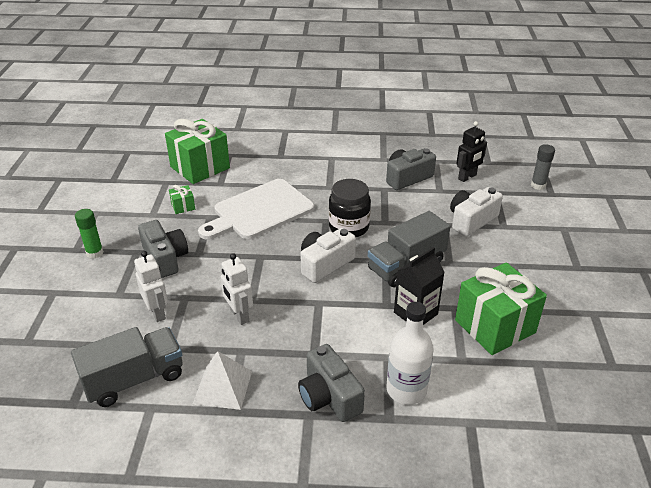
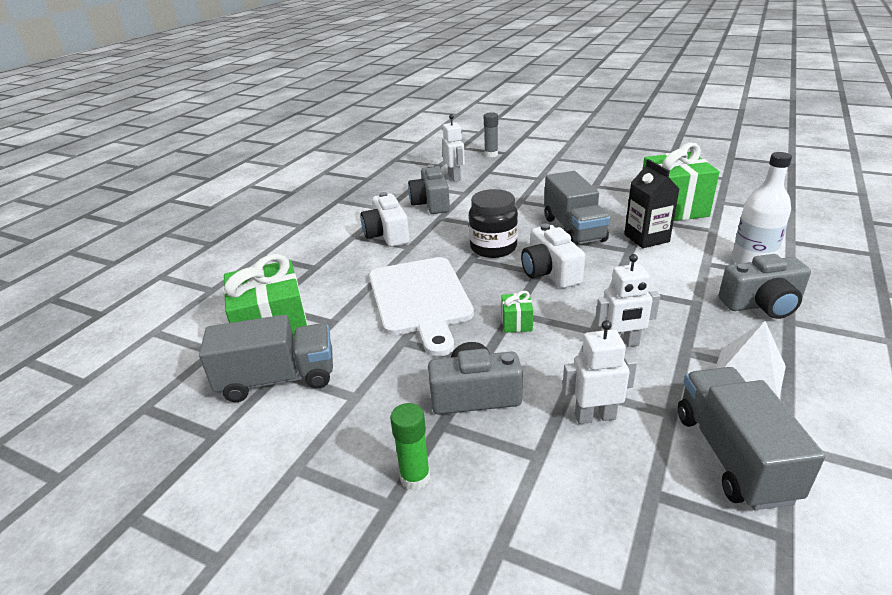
camera: 65 degrees left, 5 degrees down
green gift [169,185,195,214] -> green gift moved to [501,291,533,333]
white camera [450,187,503,236] -> white camera moved to [360,192,410,247]
black robot [456,121,487,182] -> white robot [442,114,465,182]
none -> grey truck [199,315,333,402]

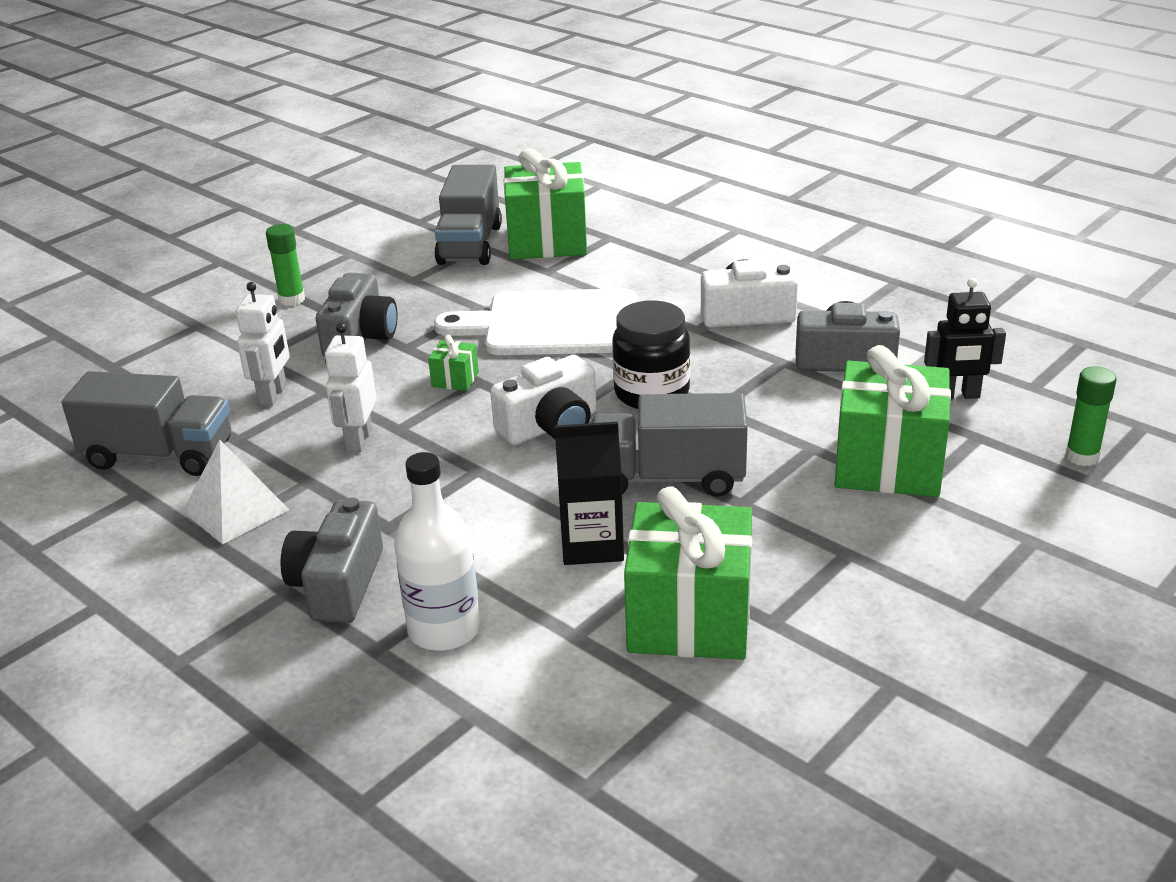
camera: 105 degrees right, 0 degrees up
white robot [442,114,465,182] -> black robot [924,278,1006,400]
grey glue stick [484,112,498,157] -> green glue stick [1065,366,1116,466]
white camera [521,224,585,288] -> white camera turned 150 degrees clockwise [490,355,597,445]
none -> green gift [835,345,951,497]

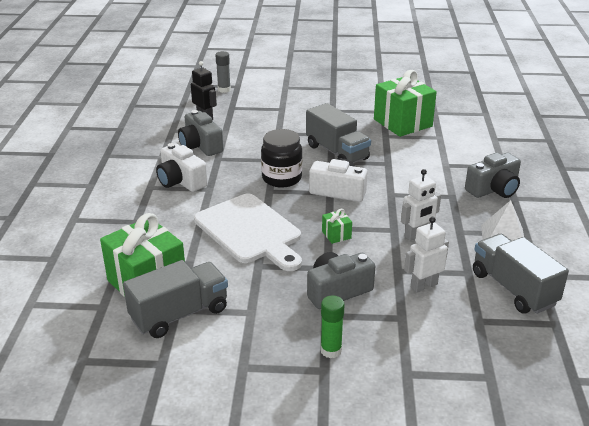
camera: 130 degrees left, 0 degrees up
white bottle [394,452,480,651] -> none
black carton [555,422,624,565] -> none
green gift [835,345,951,497] -> none
green glue stick [1065,366,1116,466] -> grey glue stick [215,51,231,93]

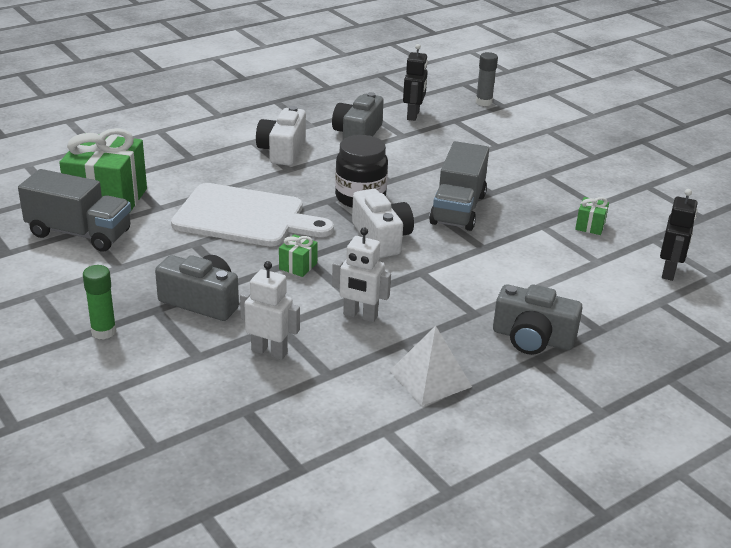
camera: 50 degrees right, 0 degrees up
white cutting board [194,193,302,271] -> white cutting board turned 90 degrees counterclockwise [171,183,334,247]
green gift [374,70,437,137] -> green gift [575,197,609,235], size x0.42
grey truck [473,234,569,314] -> none
none -> black robot [660,189,698,281]

